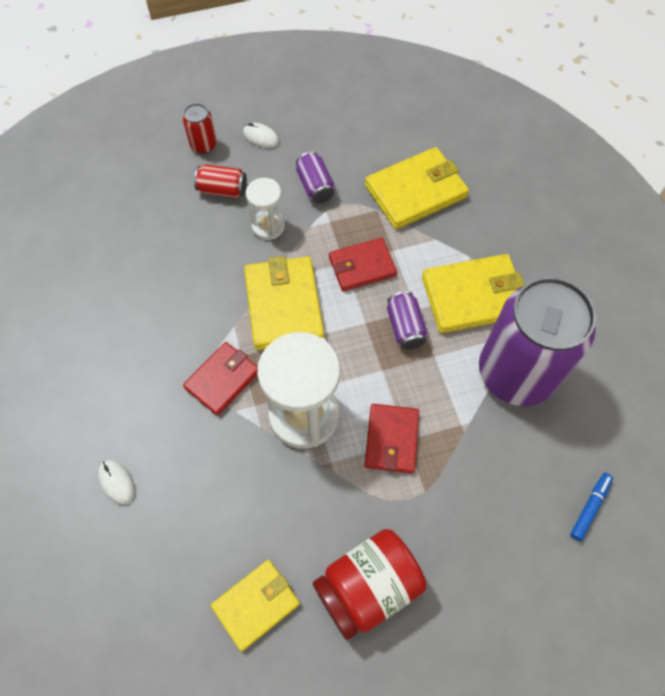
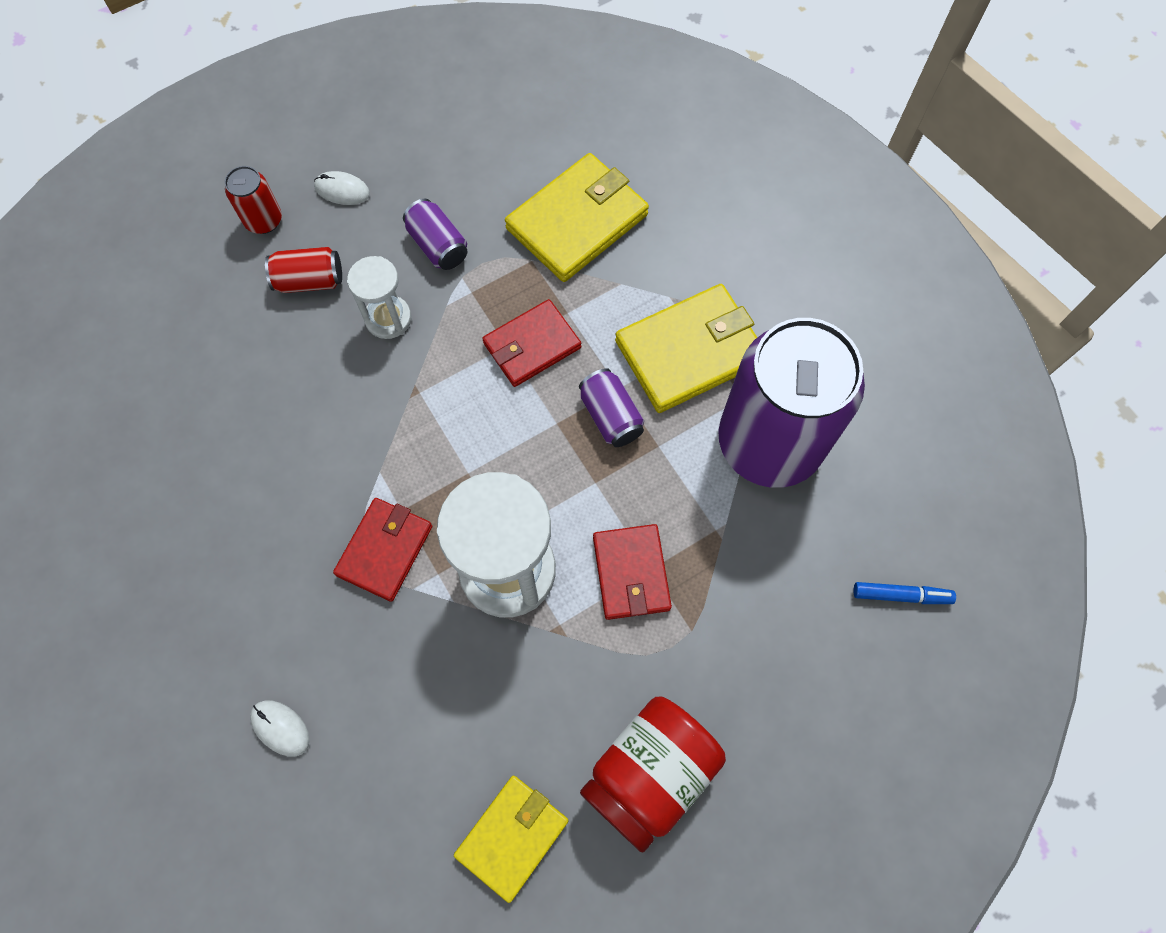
camera: 15 degrees left, 5 degrees up
yellow wallet [244,256,324,350] -> none
blue marker [570,473,613,541] -> blue marker turned 75 degrees clockwise [853,582,956,604]

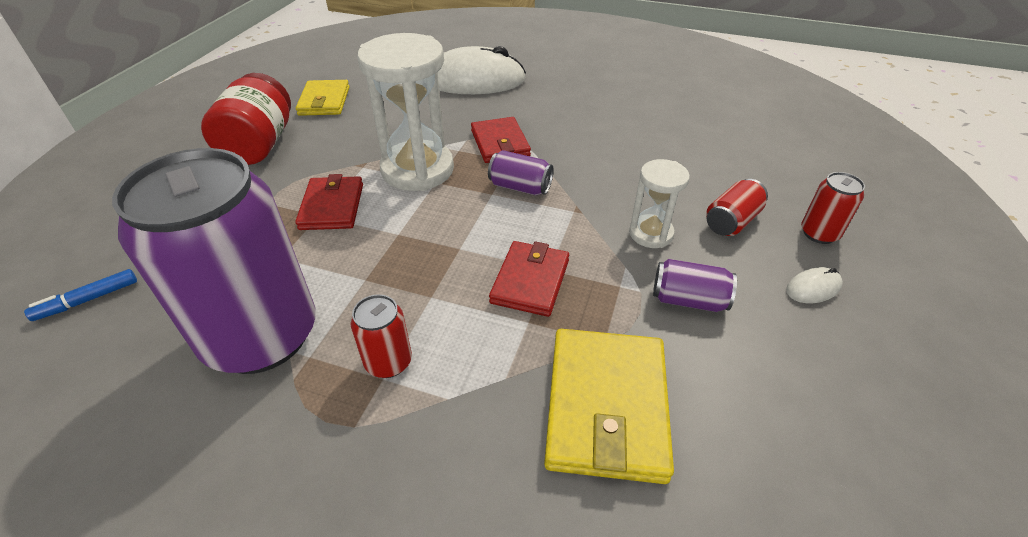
camera: 140 degrees right, 25 degrees down
white mouse [250,700,310,757] -> white mouse [437,46,526,94], size x2.50
purple can [579,368,644,447] -> purple can moved to [488,150,554,195]
red wallet [593,524,672,620] -> red wallet turned 45 degrees clockwise [295,174,363,230]
yellow wallet [615,284,757,413] -> red can [350,294,412,378]

